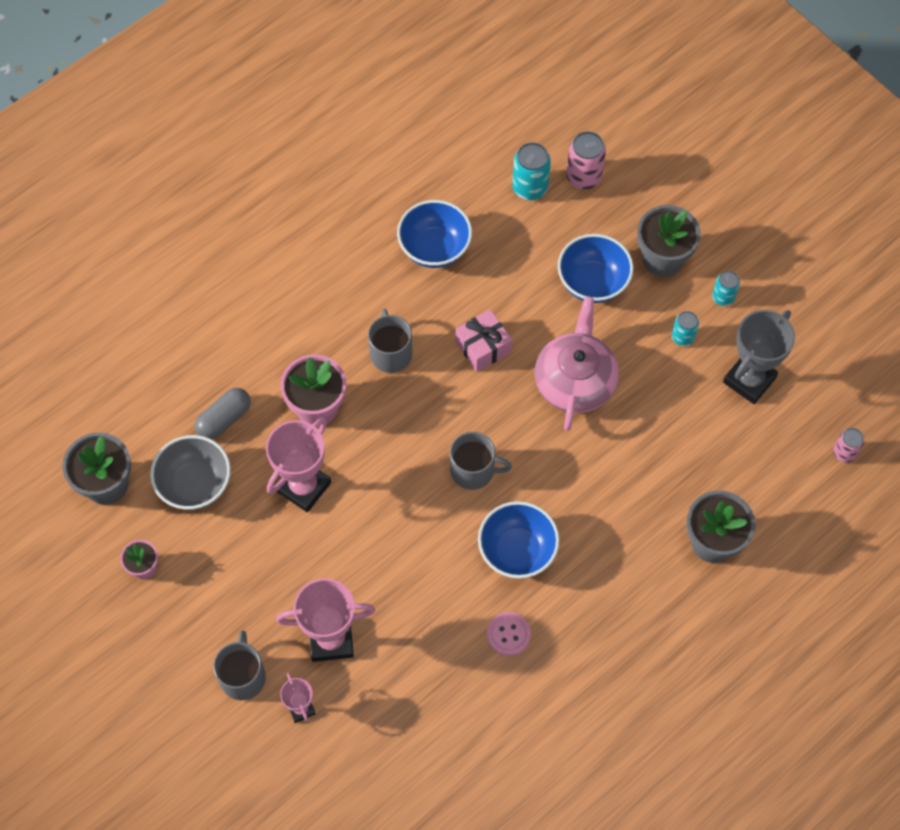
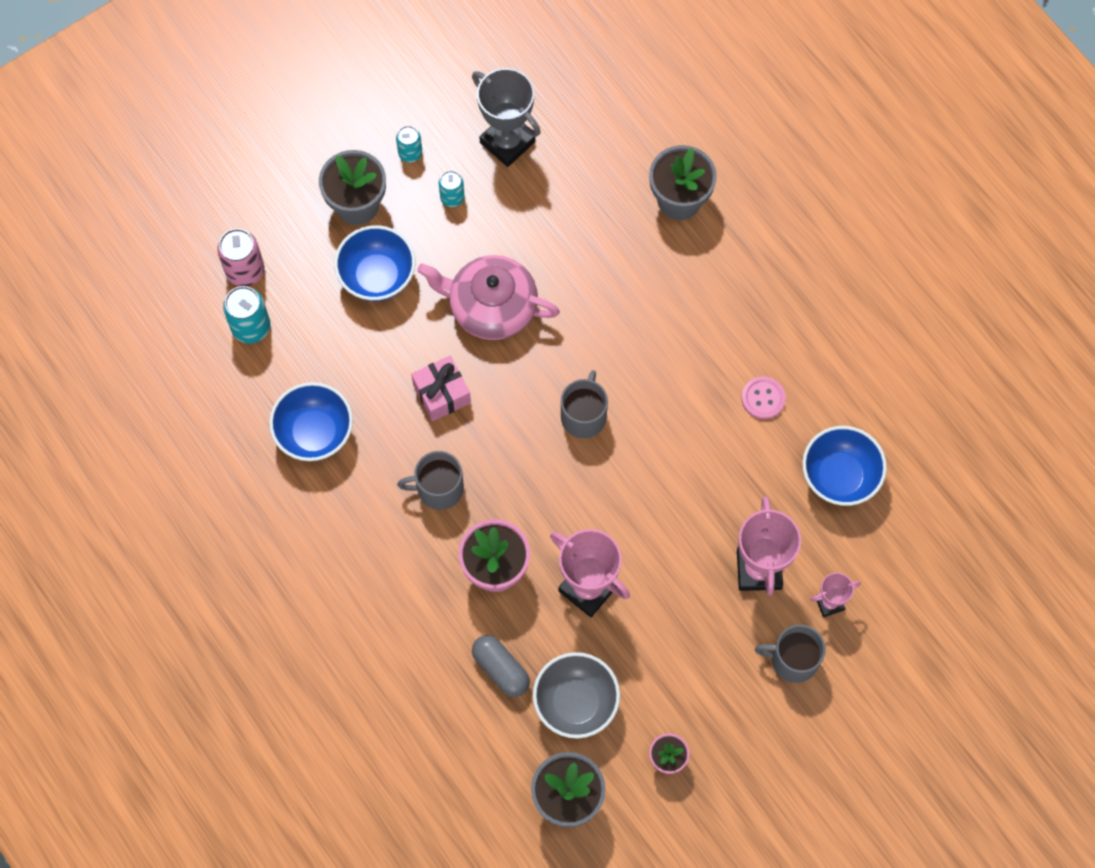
camera: 85 degrees left, 5 degrees up
blue bowl [478,501,560,579] -> blue bowl moved to [802,426,887,506]
pink can [833,428,864,463] -> none

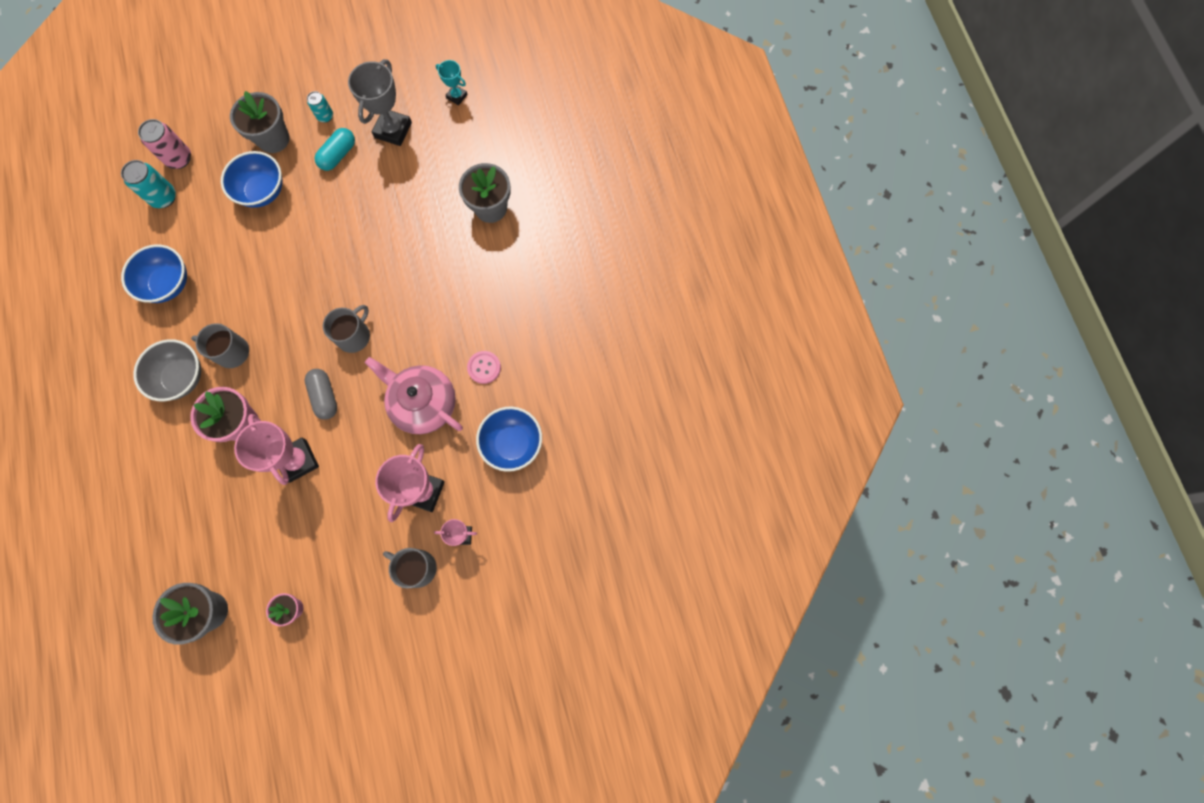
camera: 20 degrees right, 5 degrees up
pink gift [411,356,471,421] -> none
pink teapot [417,255,560,340] -> pink teapot moved to [365,357,463,434]
turquoise can [439,171,465,207] -> turquoise capsule [315,128,355,171]
grey trophy [472,68,540,167] -> grey trophy turned 45 degrees clockwise [348,59,412,146]
grey capsule [472,635,530,697] -> grey capsule moved to [305,369,337,420]
grey bowl [533,652,620,739] -> grey bowl moved to [133,339,201,401]
none -> turquoise trophy [436,60,467,105]

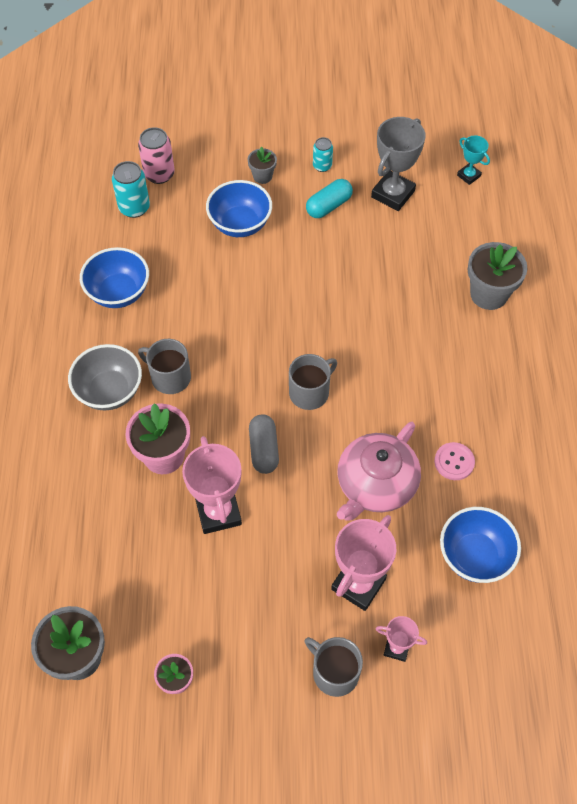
camera: 15 degrees right, 15 degrees down
grey flower pot [230,91,290,153] -> grey flower pot [248,146,277,184], size x0.55
pink teapot [365,357,463,434] -> pink teapot turned 105 degrees counterclockwise [337,422,421,521]

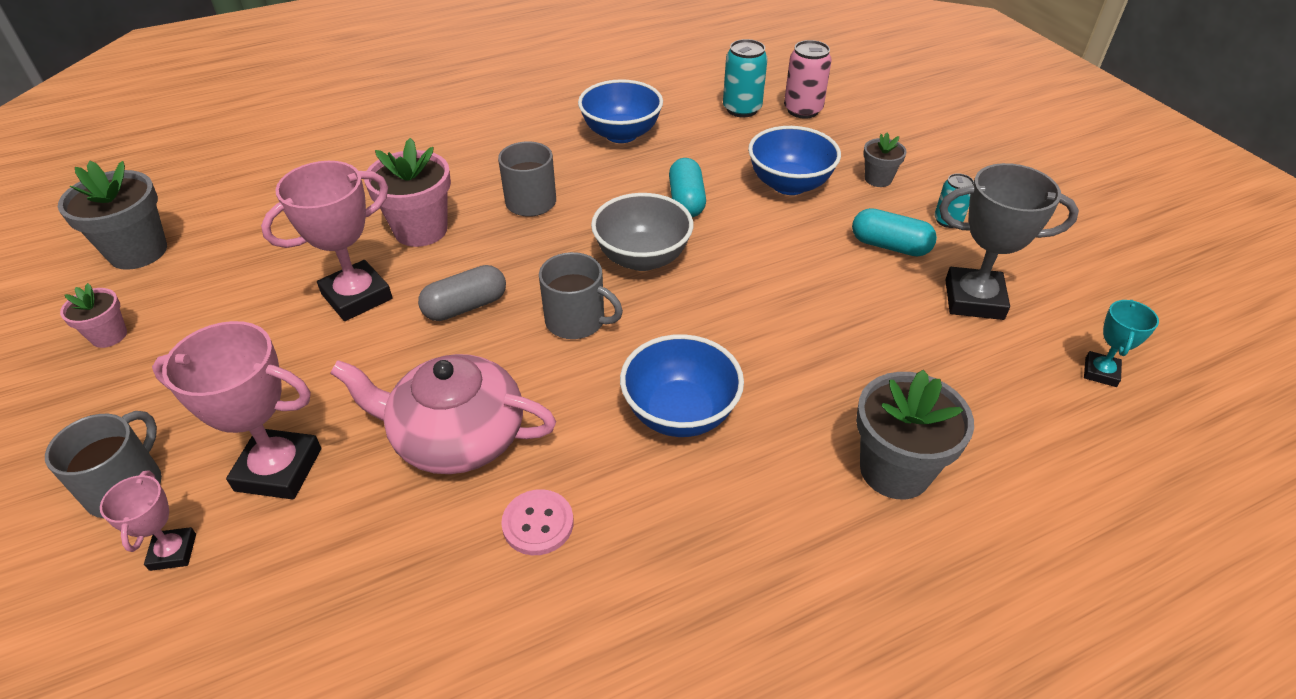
camera: 65 degrees right, 15 degrees down
grey bowl [68,344,142,410] -> grey bowl moved to [591,193,693,271]
blue bowl [440,507,521,583] -> blue bowl moved to [620,334,744,437]
none -> turquoise capsule [669,158,706,217]

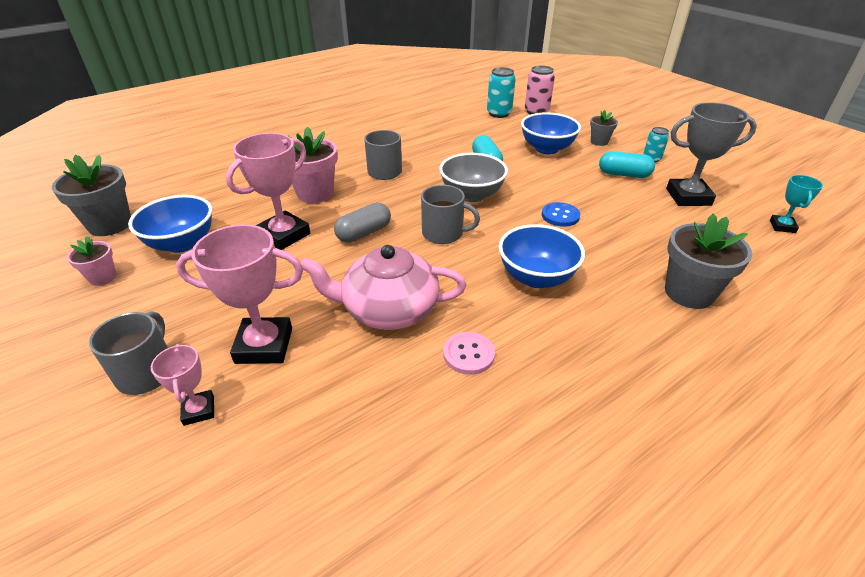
camera: 10 degrees left, 5 degrees down
blue bowl [578,79,663,143] -> blue bowl moved to [128,195,212,253]
none -> blue button [542,202,580,227]

